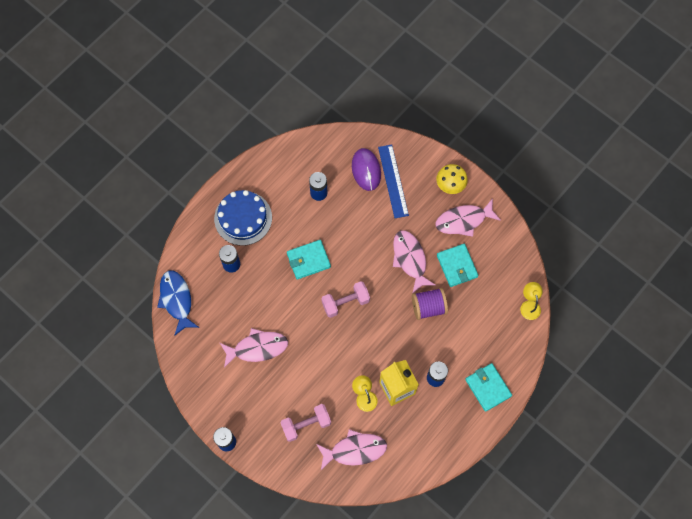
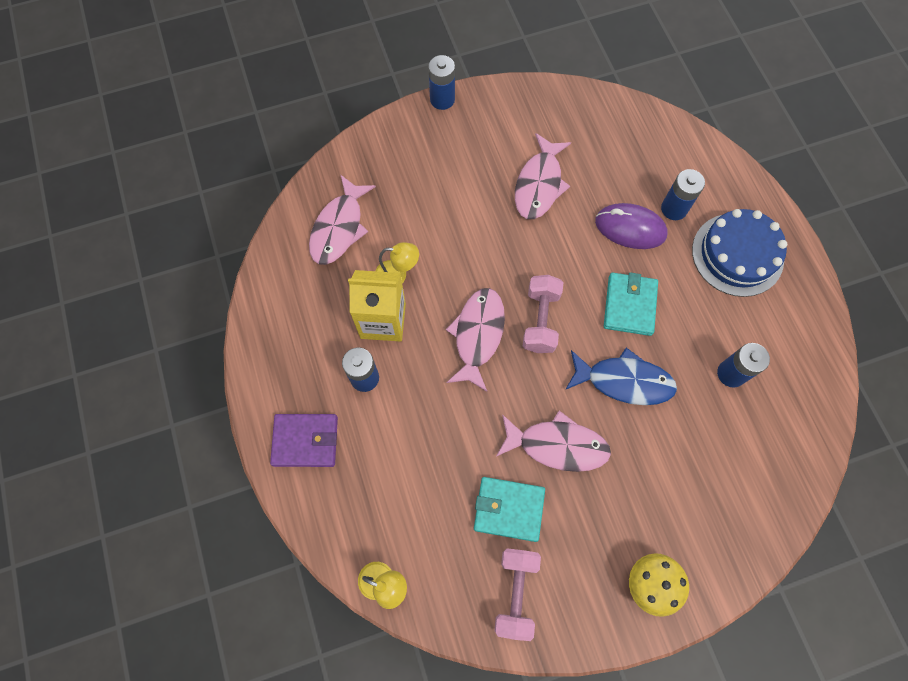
camera: 120 degrees right, 0 degrees up
blue fish [157,270,199,336] -> blue fish moved to [565,348,677,405]
pink dumbbell [280,404,331,442] -> pink dumbbell moved to [494,548,541,641]
purple mouse [352,148,381,191] -> purple mouse moved to [595,203,668,249]
blue ruler [378,144,409,218] -> none
purple spool [412,288,448,320] -> none
pink fish [436,198,501,237] -> pink fish moved to [446,288,505,392]
turquoise wallet [465,363,512,412] -> purple wallet [270,414,338,467]

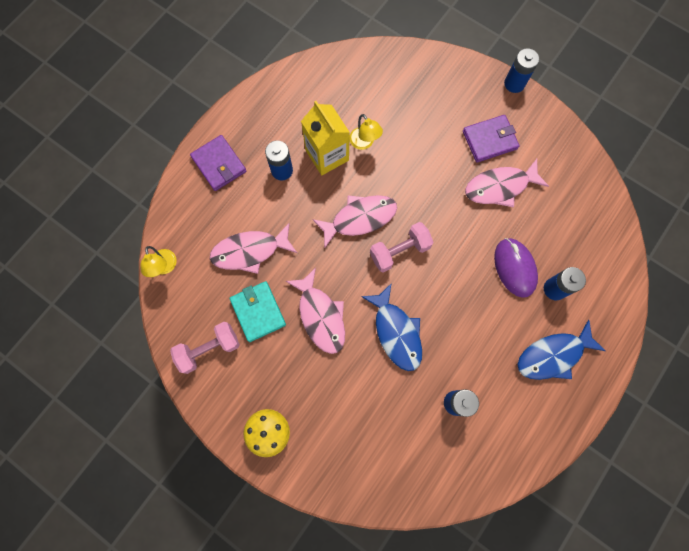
camera: 55 degrees right, 5 degrees up
pink fish [309,174,376,265] -> pink fish moved to [210,223,297,274]
turquoise wallet [604,272,658,336] -> none
blue cake [692,209,787,297] -> blue fish [517,320,606,380]
none -> purple wallet [463,115,520,162]

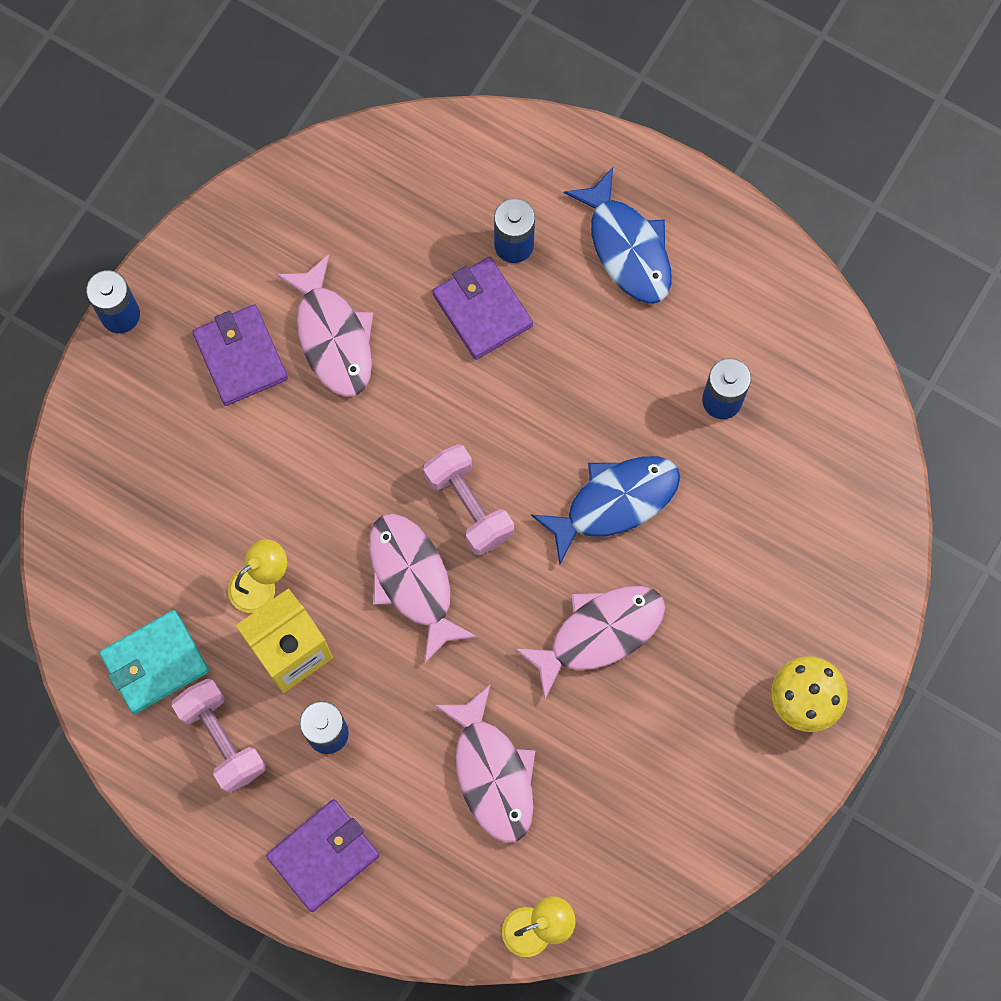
camera: 95 degrees left, 0 degrees up
pink dumbbell [170,322,240,374] -> pink dumbbell moved to [172,678,266,793]
turquoise wallet [230,281,286,342] -> turquoise wallet moved to [99,610,209,714]
purple mouse [494,238,538,298] -> purple wallet [432,257,533,360]

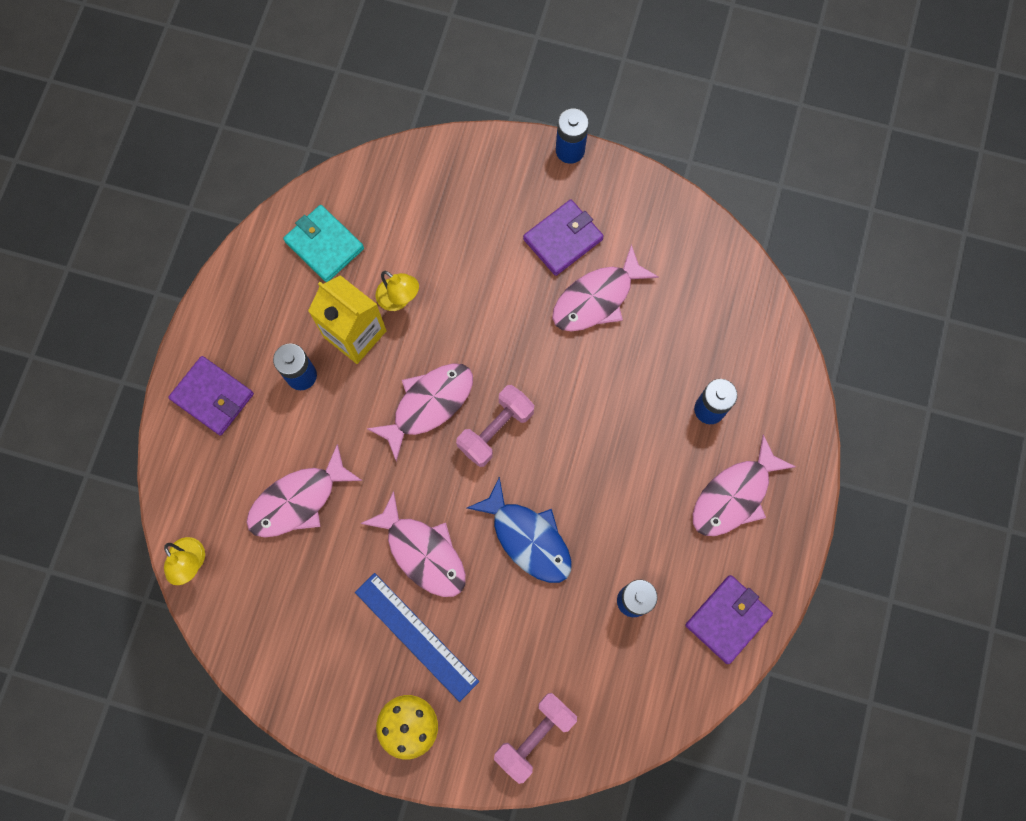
camera: 75 degrees right, 0 degrees up
pink dumbbell [172,678,266,793] -> pink dumbbell moved to [494,693,577,784]
purple wallet [432,257,533,360] -> purple wallet moved to [685,575,773,664]
blue fish [564,167,672,304] -> pink fish [693,434,796,536]
none -> blue ruler [355,573,479,702]

